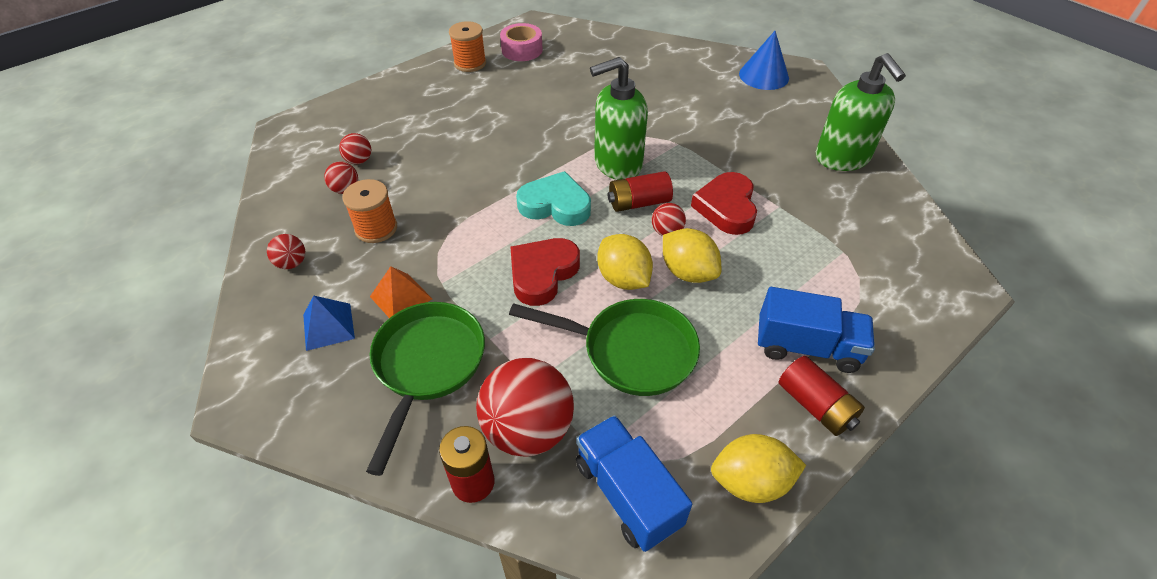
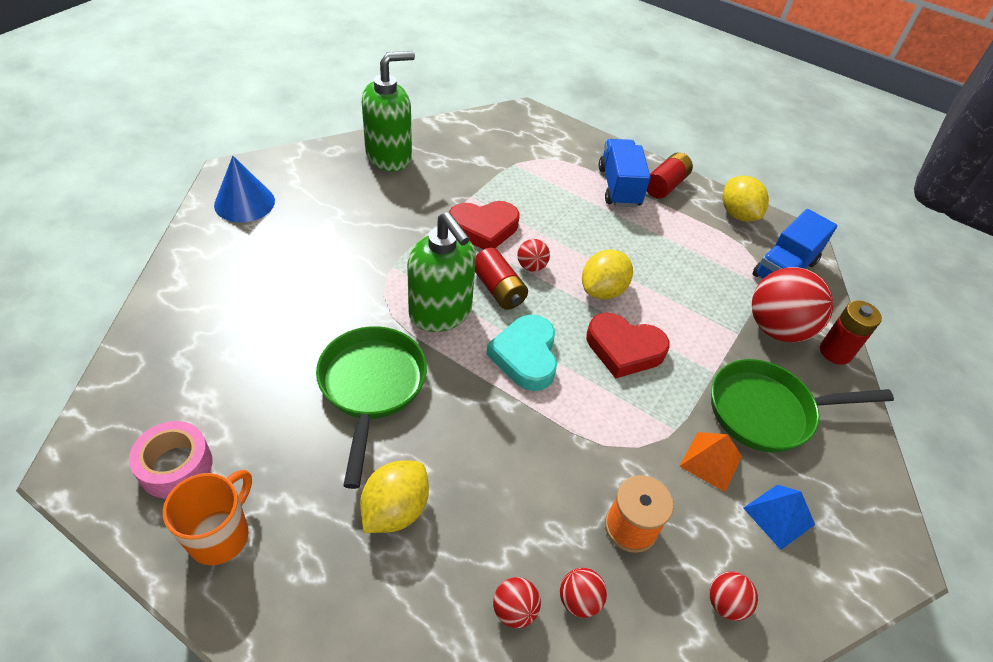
camera: 110 degrees left, 0 degrees up
orange spool [449,21,486,72] -> orange mug [163,470,252,565]
green pan [509,299,700,396] -> green pan moved to [316,326,427,489]
yellow lemon [663,228,721,283] -> yellow lemon moved to [360,460,429,533]

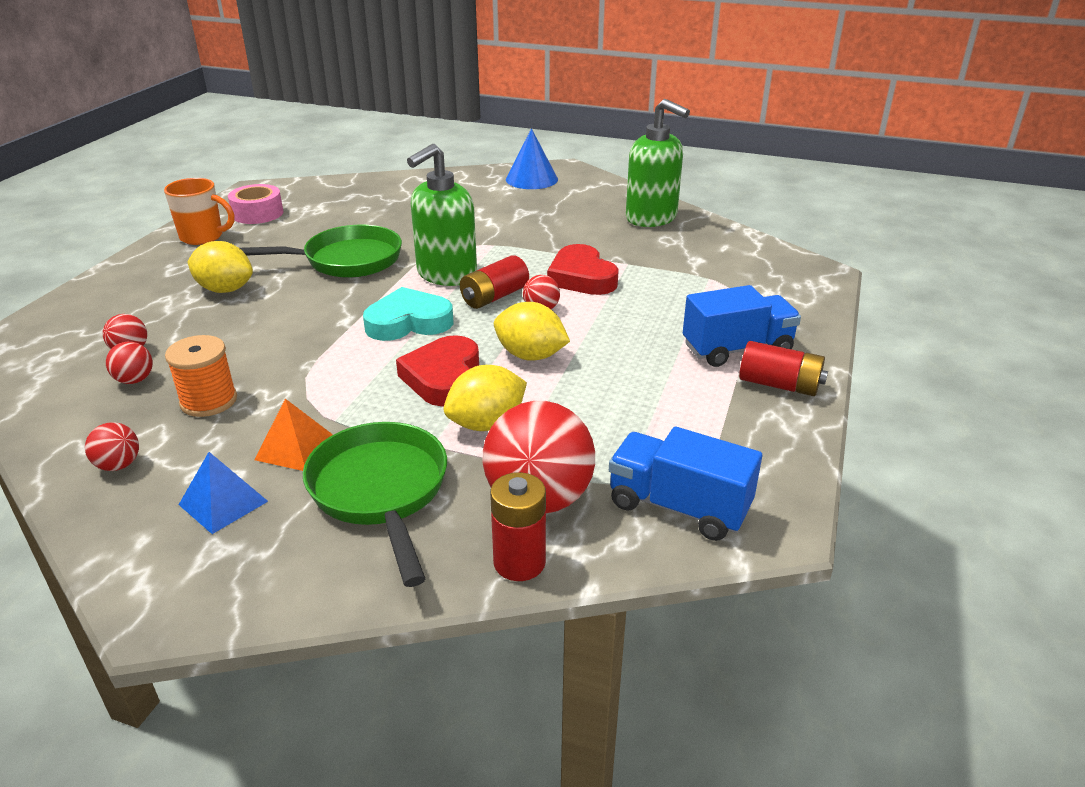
camera: 80 degrees right, 15 degrees down
yellow lemon [722,176,769,221] -> yellow lemon moved to [444,365,527,431]

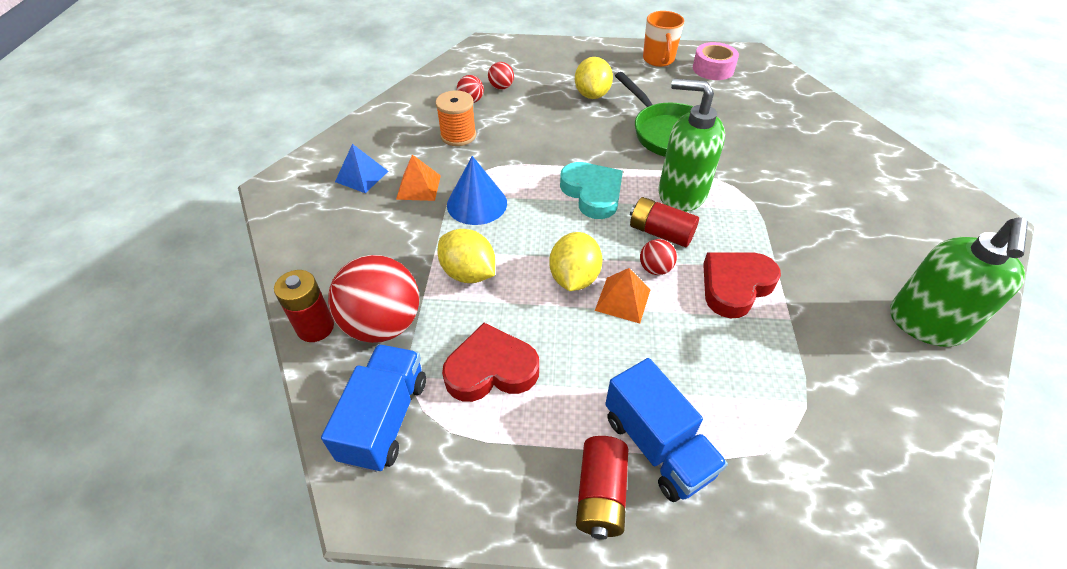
camera: 75 degrees right, 15 degrees up
red ball [85,422,139,471] -> none
green pan [303,422,447,587] -> none
red heart [396,335,479,407] -> red heart moved to [442,323,539,402]
blue cone [506,129,558,189] -> blue cone moved to [447,156,507,225]
none -> orange pyramid [595,268,651,324]

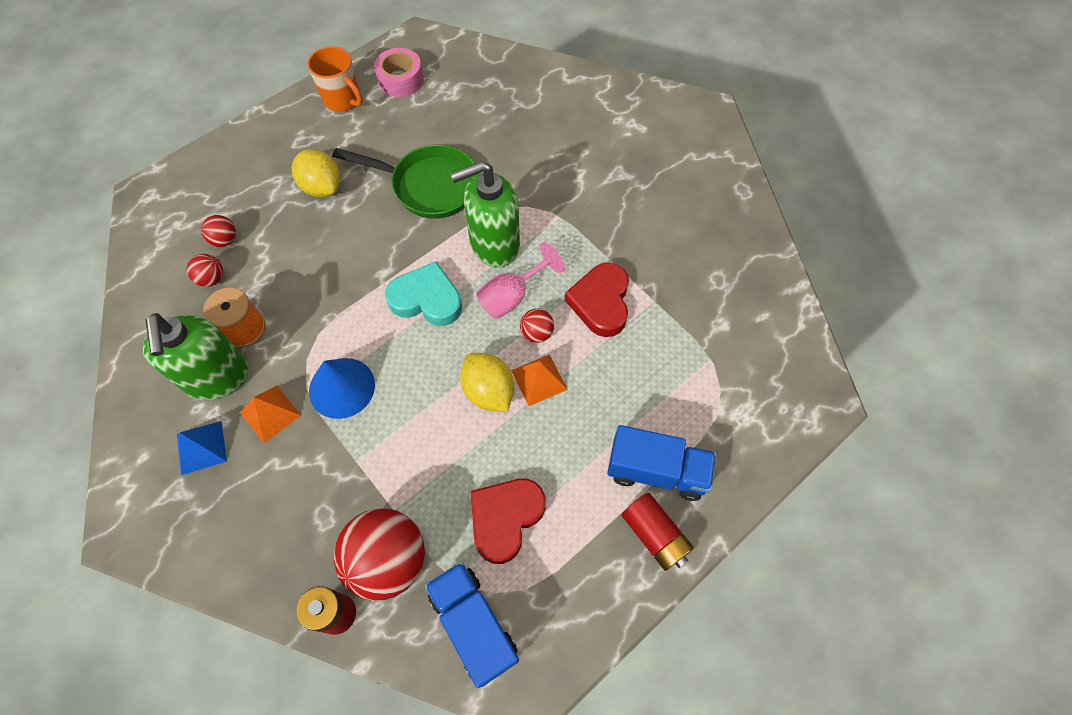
camera: 45 degrees left, 15 degrees up
yellow lemon [437,229,495,283] -> none
red battery [630,197,699,247] -> pink goblet [476,242,565,319]
green soap dispenser [890,217,1028,347] -> green soap dispenser moved to [143,313,248,400]

